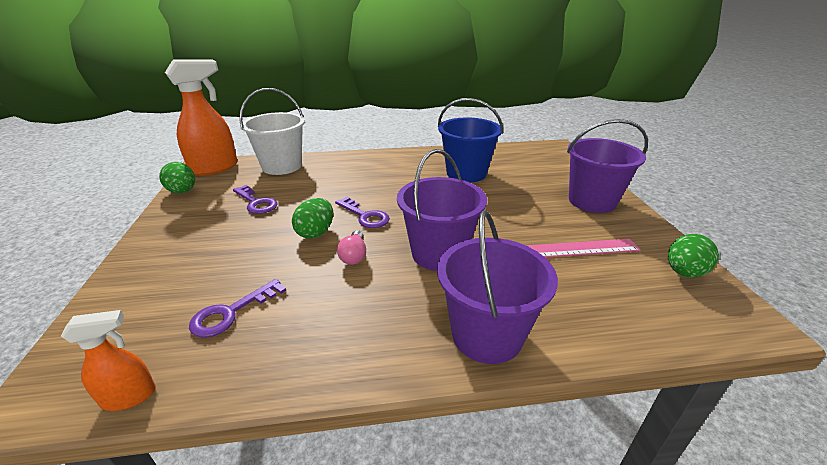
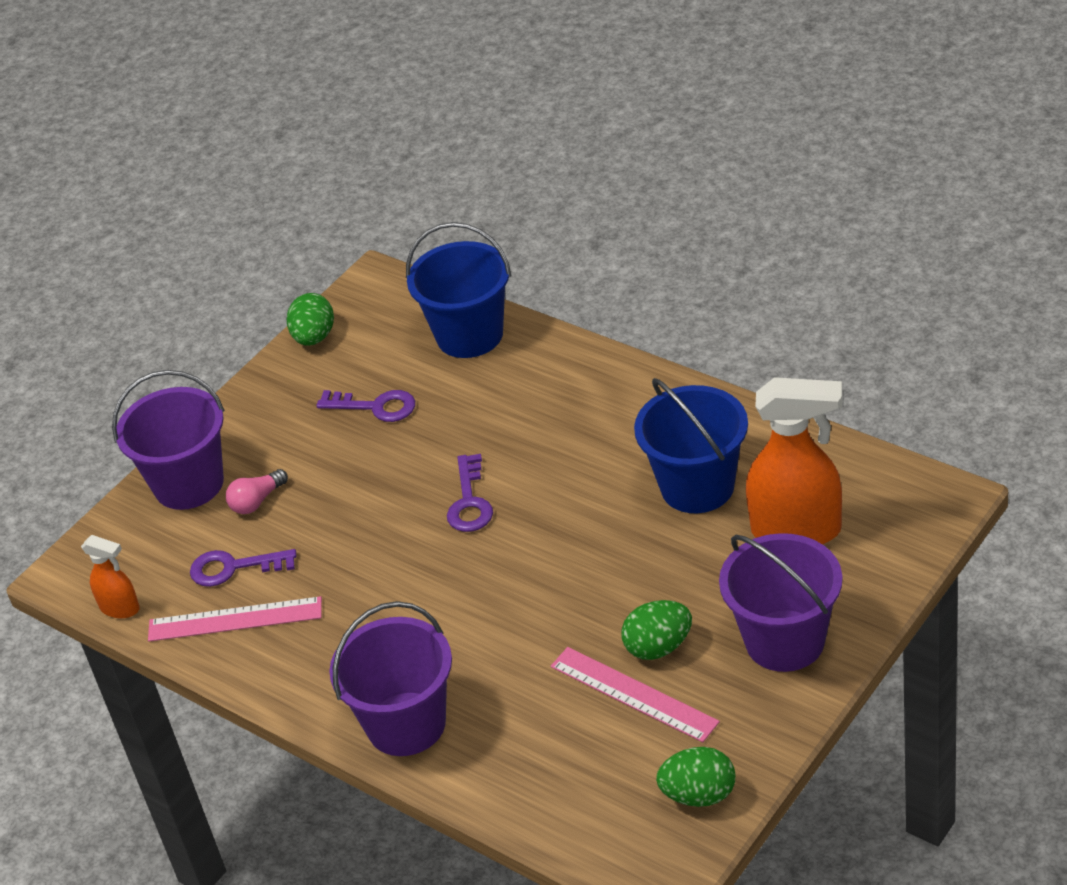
camera: 50 degrees right, 10 degrees up
orange spray bottle [165,60,237,176] -> orange spray bottle moved to [746,377,842,544]
purple key [233,185,278,214] -> purple key turned 75 degrees counterclockwise [316,390,415,422]
white bucket [239,88,305,175] -> blue bucket [406,222,512,358]
green egg [292,198,333,239] -> green egg moved to [621,600,692,660]
pink light bulb [337,230,366,265] -> pink light bulb moved to [226,469,288,514]
purple bucket [397,149,487,271] -> purple bucket moved to [112,370,225,510]
none -> pink ruler [148,596,322,642]

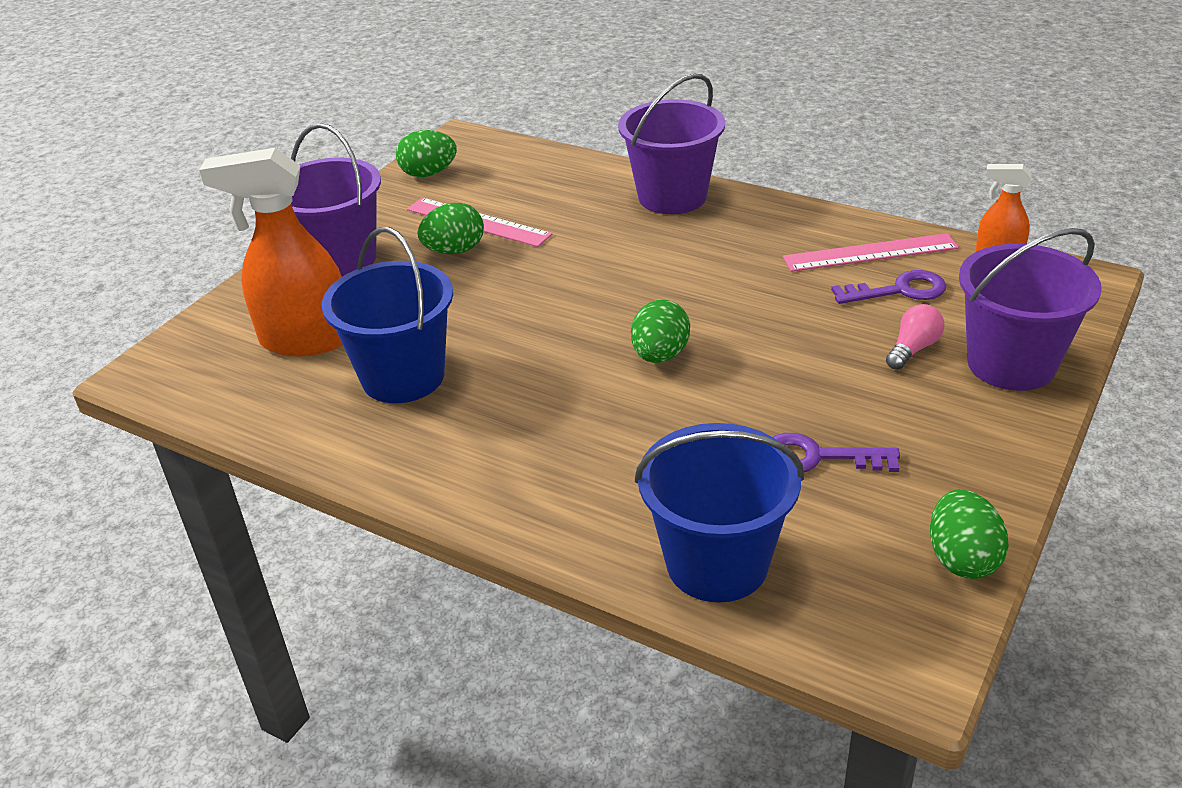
camera: 170 degrees right, 5 degrees down
purple key [447,454,493,532] -> green egg [631,300,690,363]

